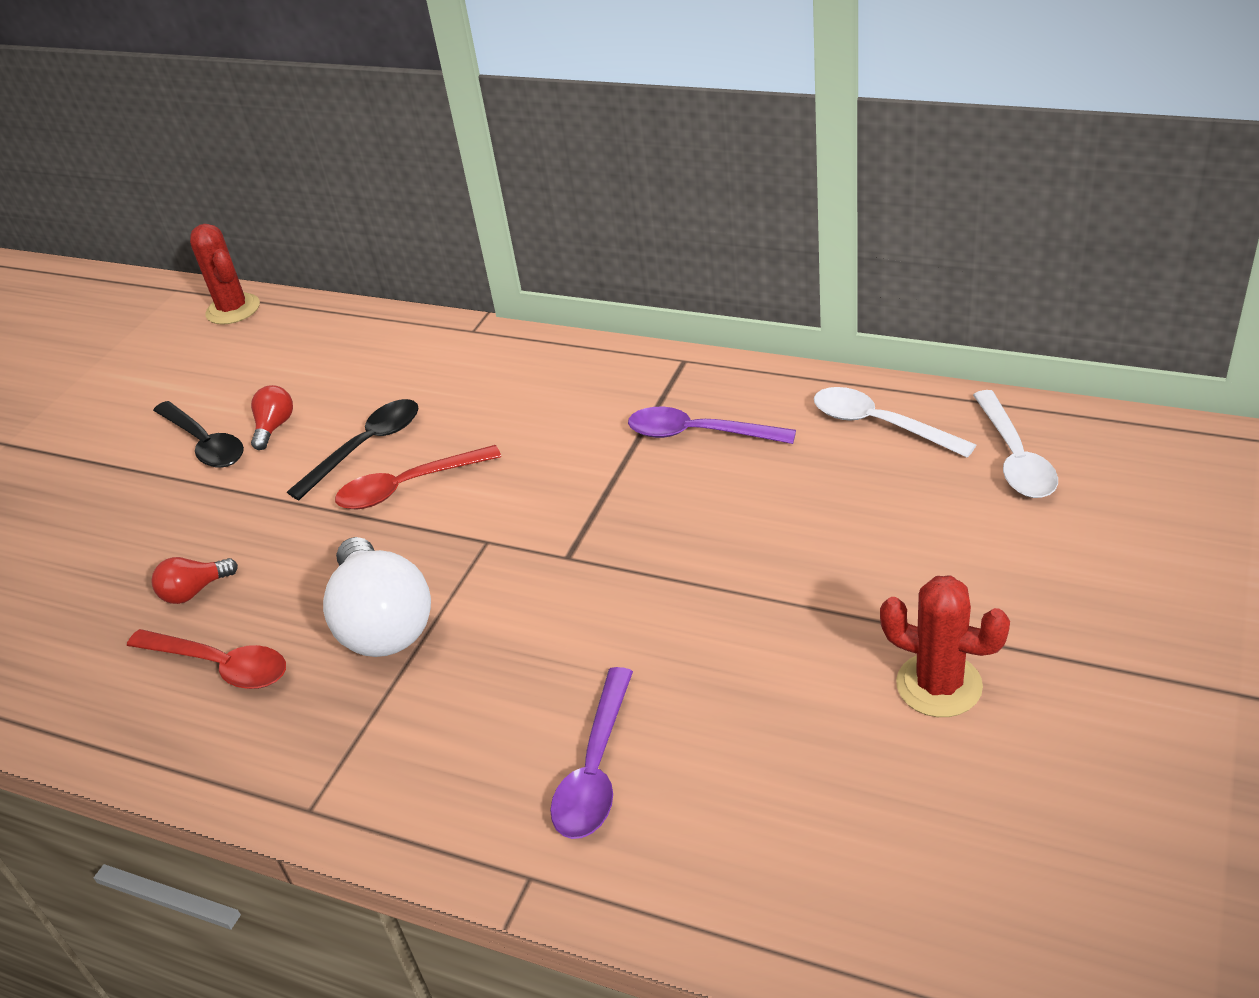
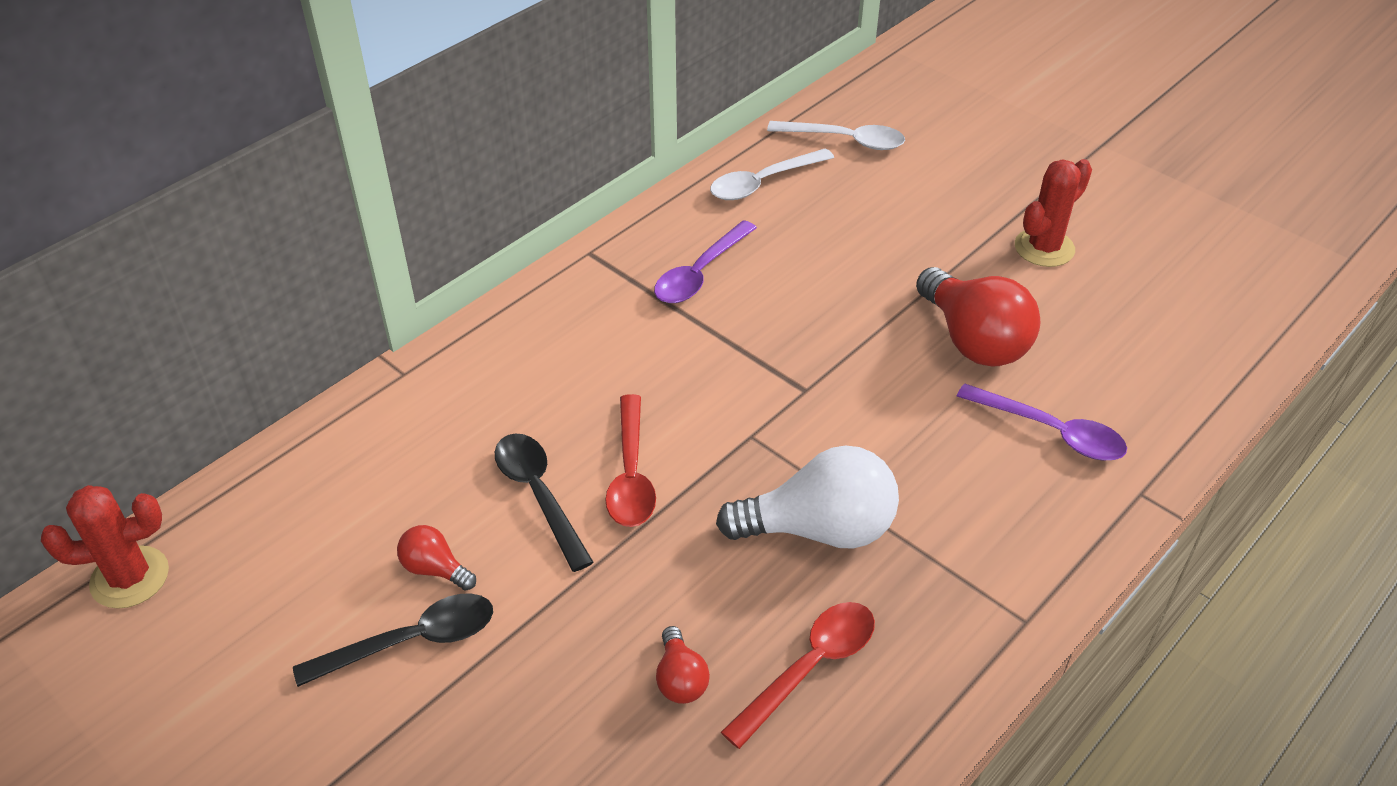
camera: 75 degrees left, 5 degrees up
none -> red light bulb [916,267,1041,367]

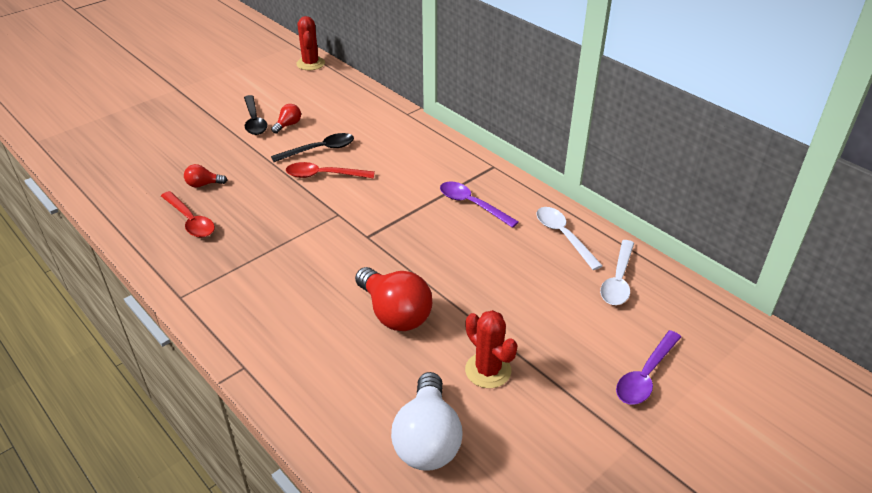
camera: 95 degrees right, 5 degrees down
white light bulb [716,445,899,548] -> white light bulb moved to [391,372,463,471]
red light bulb [916,267,1041,367] -> red light bulb turned 105 degrees counterclockwise [355,267,432,331]
purple spoon [957,383,1127,461] -> purple spoon moved to [616,330,681,405]

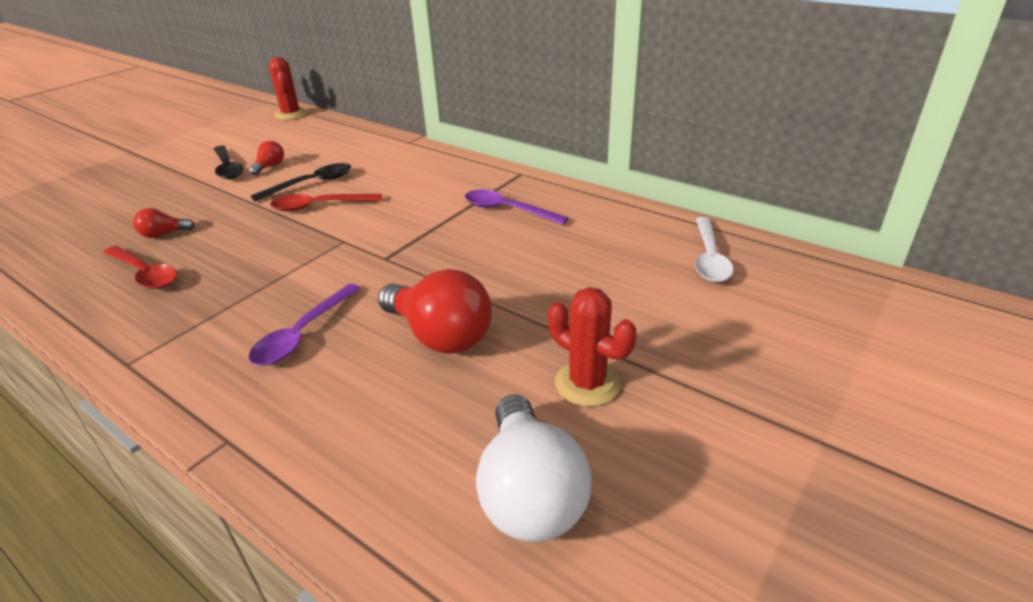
camera: 10 degrees left, 5 degrees down
white spoon [536,207,602,270] -> none
purple spoon [616,330,681,405] -> purple spoon moved to [248,284,361,366]

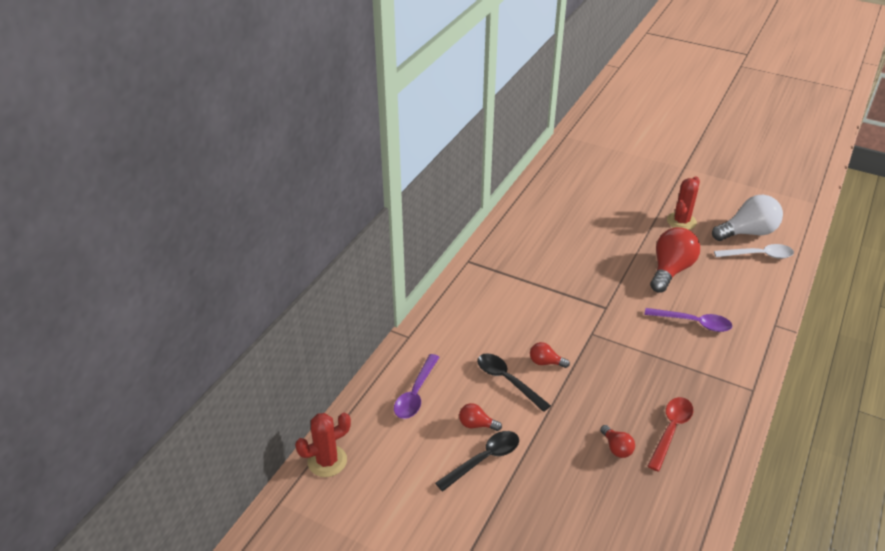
camera: 100 degrees left, 5 degrees up
red spoon [270,194,382,212] -> red light bulb [530,342,570,368]
purple spoon [465,190,569,225] -> purple spoon moved to [394,354,439,419]
white spoon [695,217,734,282] -> white spoon moved to [714,244,794,259]

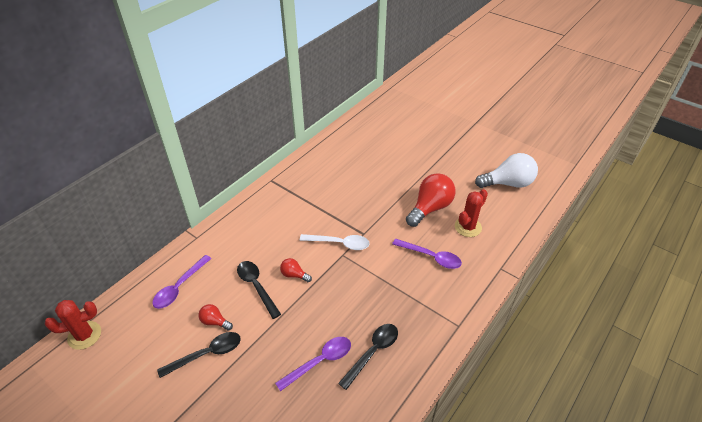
camera: 10 degrees right, 5 degrees up
red light bulb [600,425,635,458] -> purple spoon [275,337,351,391]
red spoon [648,397,693,472] -> black spoon [338,324,398,390]
red cactus [667,176,700,230] -> red cactus moved to [455,189,488,237]
white spoon [714,244,794,259] -> white spoon moved to [300,234,369,250]

